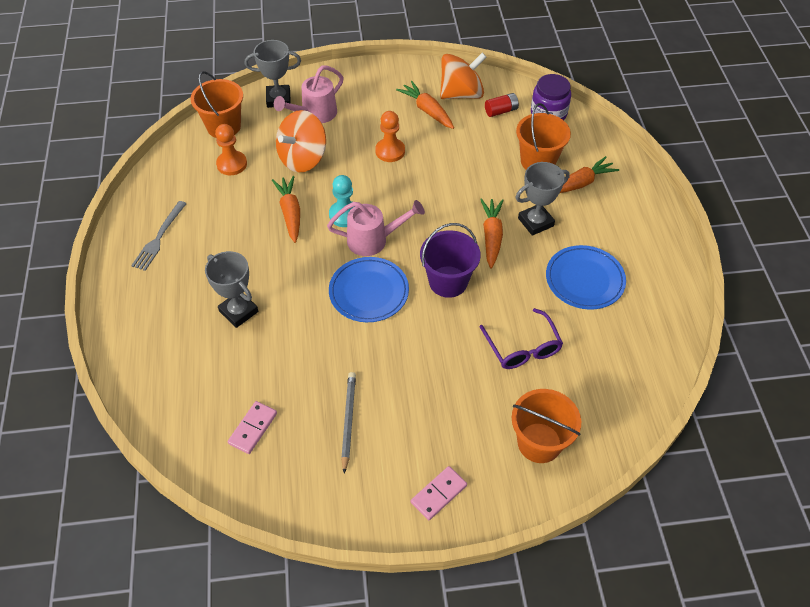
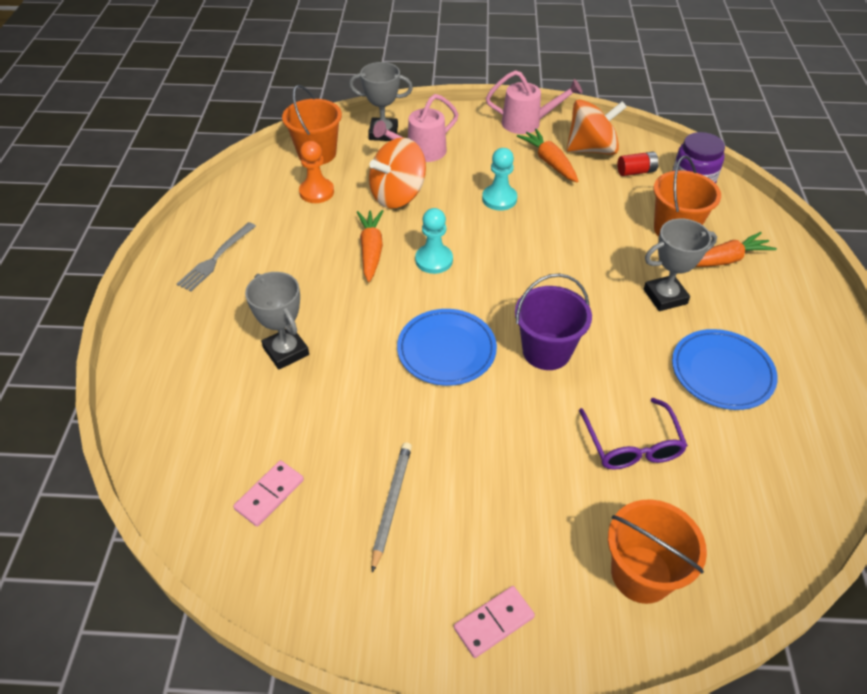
camera: 10 degrees right, 5 degrees down
pink watering can [327,200,425,256] -> pink watering can moved to [486,70,582,134]
orange pawn [375,111,405,162] -> turquoise pawn [482,148,517,211]
orange carrot [480,198,504,269] -> none

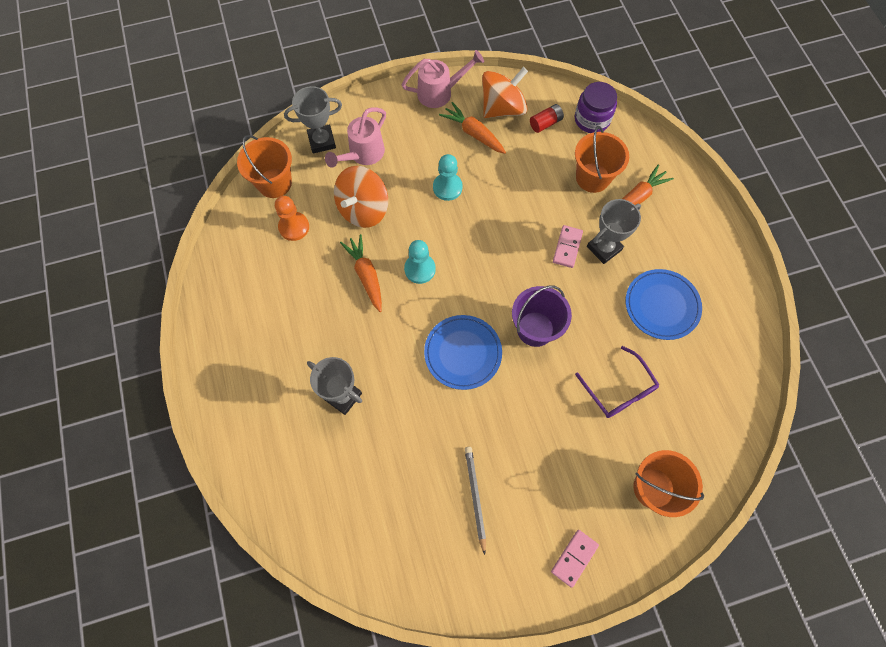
camera: 20 degrees left, 20 degrees up
grey fork [177,222,256,291] -> none
pink domino [233,460,304,527] -> pink domino moved to [553,225,583,268]

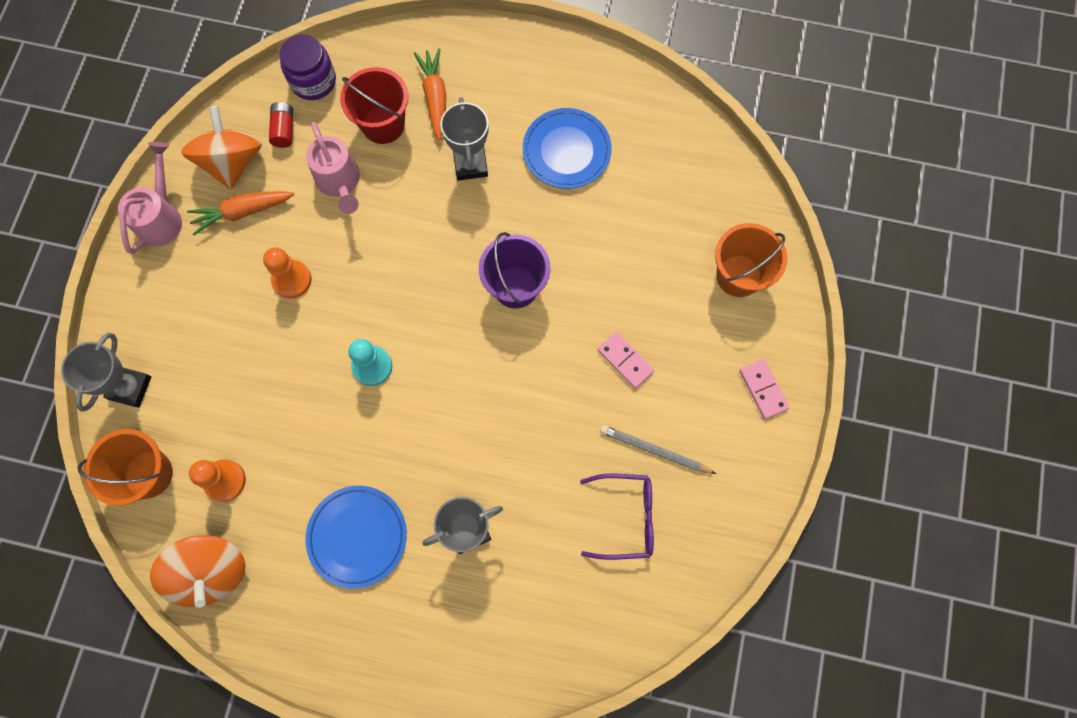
camera: 60 degrees left, 5 degrees up
pink watering can [325,107,386,168] -> pink watering can moved to [306,122,360,214]
orange spinning top [334,166,388,228] -> orange spinning top moved to [150,535,245,608]
orange carrot [340,234,382,312] -> none
blue plate [424,315,502,390] -> blue plate moved to [305,486,407,588]
turquoise pawn [433,154,463,201] -> orange pawn [263,247,311,299]
pink domino [553,225,583,268] -> pink domino moved to [597,332,655,389]
orange bucket [575,126,629,193] -> red bucket [340,67,408,144]
purple glasses [575,346,659,418] -> purple glasses moved to [580,474,654,560]

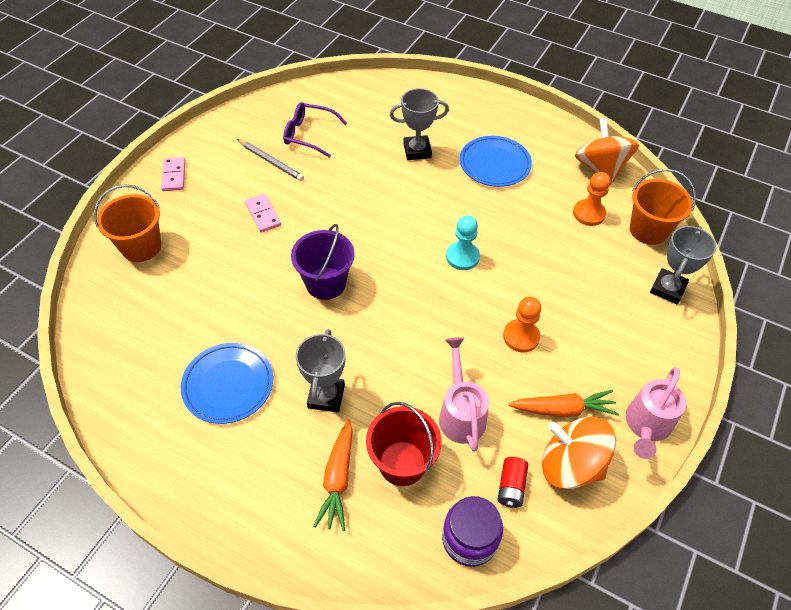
camera: 165 degrees left, 20 degrees down
orange spinning top [181,106,262,189] -> orange spinning top turned 105 degrees clockwise [542,417,616,489]

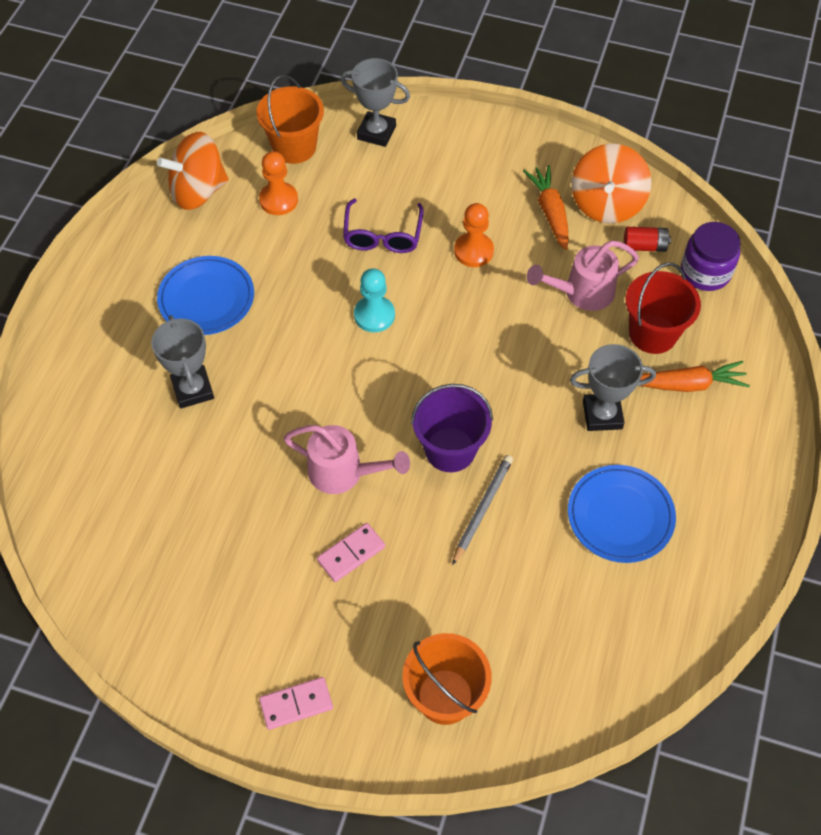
camera: 100 degrees left, 5 degrees up
grey pencil [237,139,304,181] -> grey pencil moved to [452,455,513,566]
purple glasses [283,102,347,158] -> purple glasses moved to [343,199,424,253]
pink watering can [626,367,686,459] -> pink watering can moved to [284,425,410,494]

